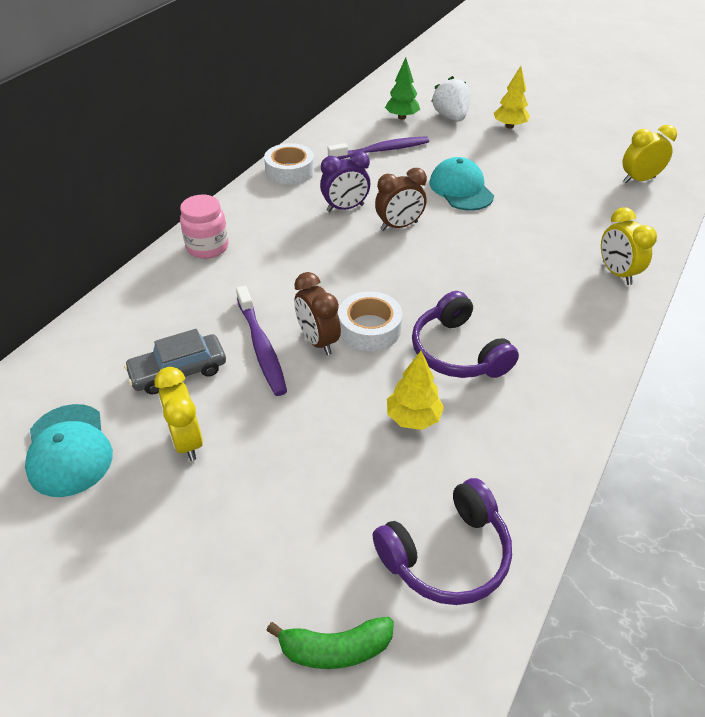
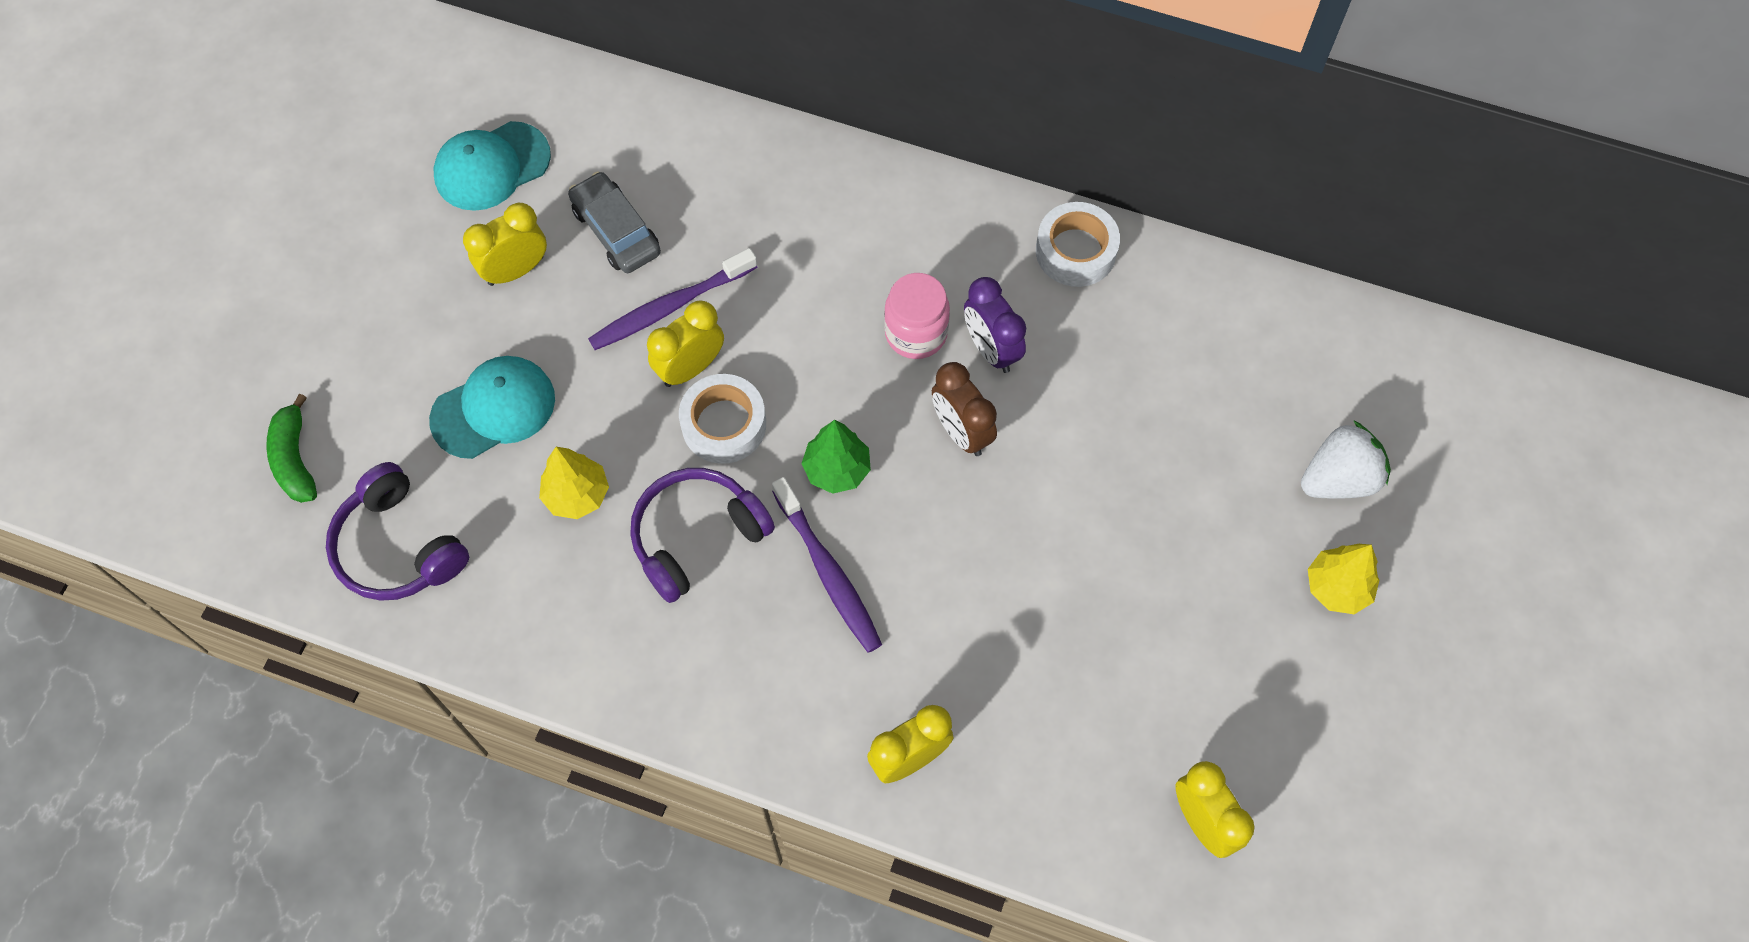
camera: 80 degrees right, 20 degrees up
pink jar [180,195,228,259] -> pink jar moved to [884,273,950,359]
brown clock [294,272,341,355] -> yellow clock [647,300,724,387]
purple toothbrush [328,136,429,160] -> purple toothbrush moved to [772,477,882,653]
green tree [385,57,420,120] -> green tree moved to [801,420,871,494]
turquoise cap [430,157,494,211] -> turquoise cap moved to [429,356,555,459]

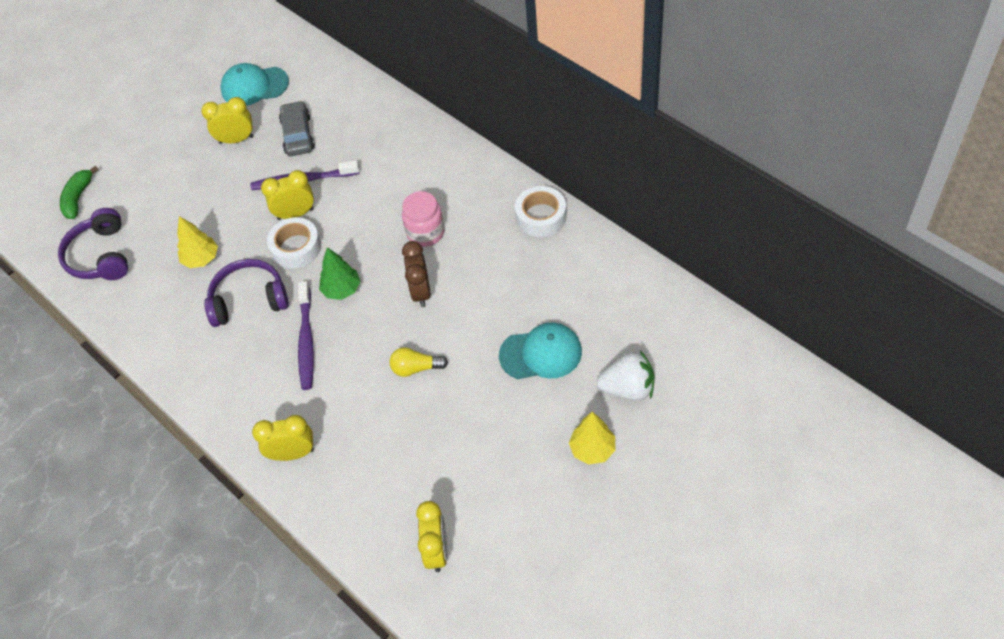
camera: 30 degrees right, 10 degrees down
turquoise cap [429,356,555,459] -> turquoise cap moved to [499,323,582,379]
purple clock [964,277,1026,373] -> none
none -> yellow light bulb [390,347,448,377]

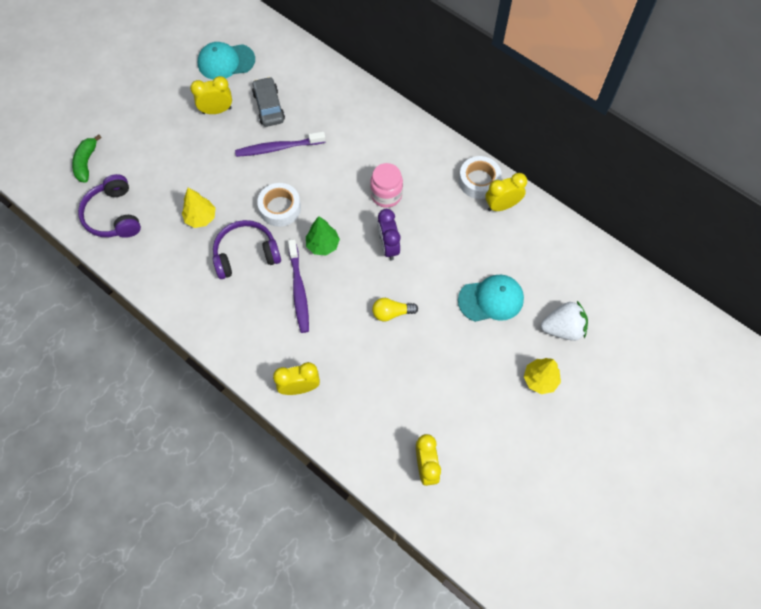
camera: 10 degrees left, 10 degrees up
yellow clock [261,170,314,220] -> yellow clock moved to [485,173,527,211]
brown clock [402,241,431,307] -> purple clock [377,209,400,261]

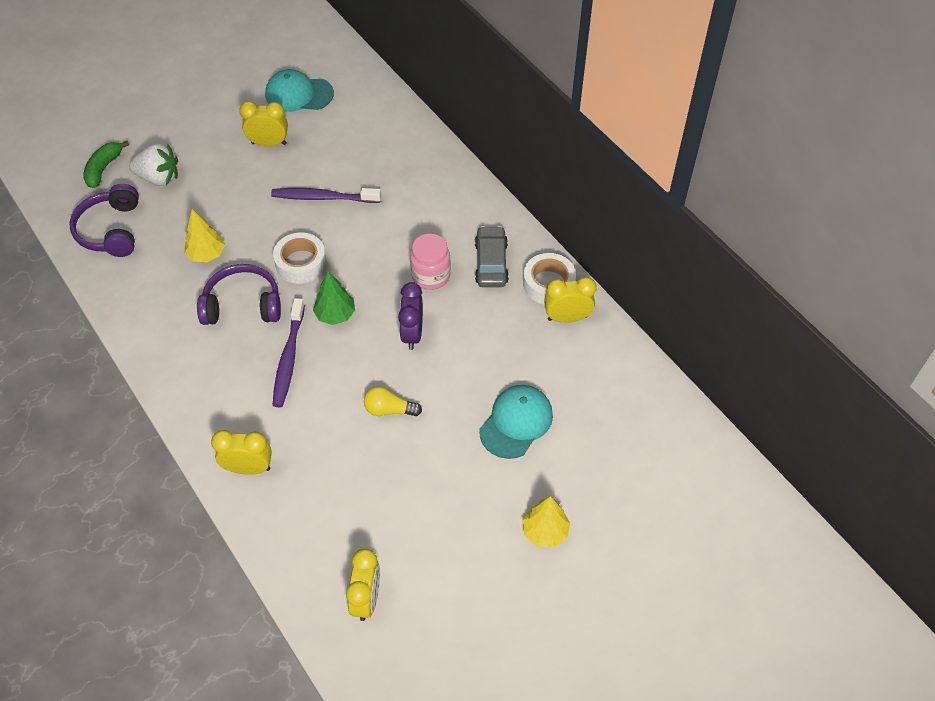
camera: 15 degrees right, 10 degrees down
grey car [252,77,285,127] -> grey car moved to [475,226,509,287]
turquoise cap [458,275,524,322] -> turquoise cap turned 60 degrees counterclockwise [479,385,553,459]
white strawberry [541,301,588,341] -> white strawberry moved to [129,144,178,186]

